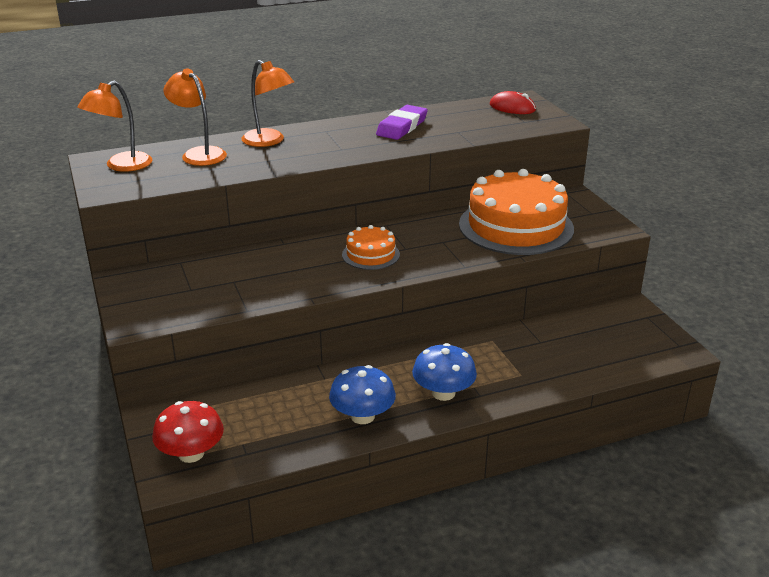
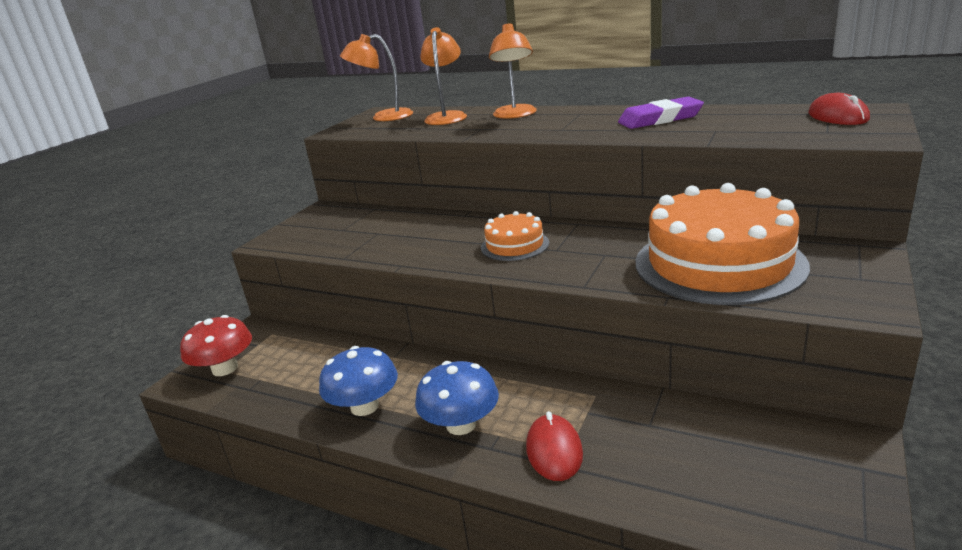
camera: 50 degrees right, 5 degrees down
none -> red mouse [526,411,583,481]

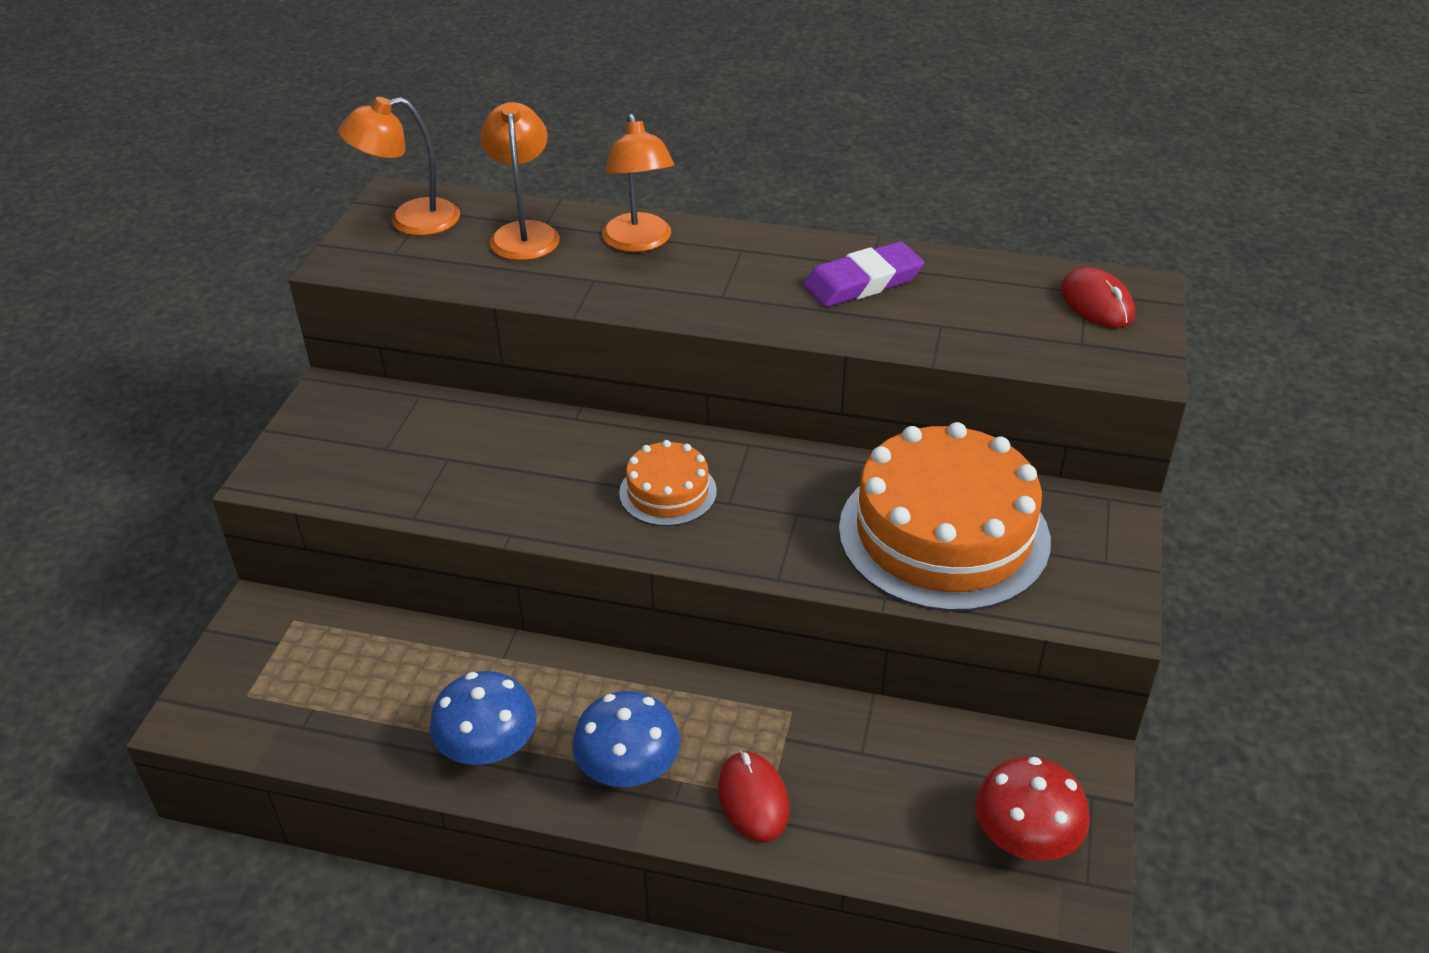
camera: 15 degrees left, 15 degrees up
red mushroom [180,315,252,376] -> red mushroom moved to [975,757,1090,861]

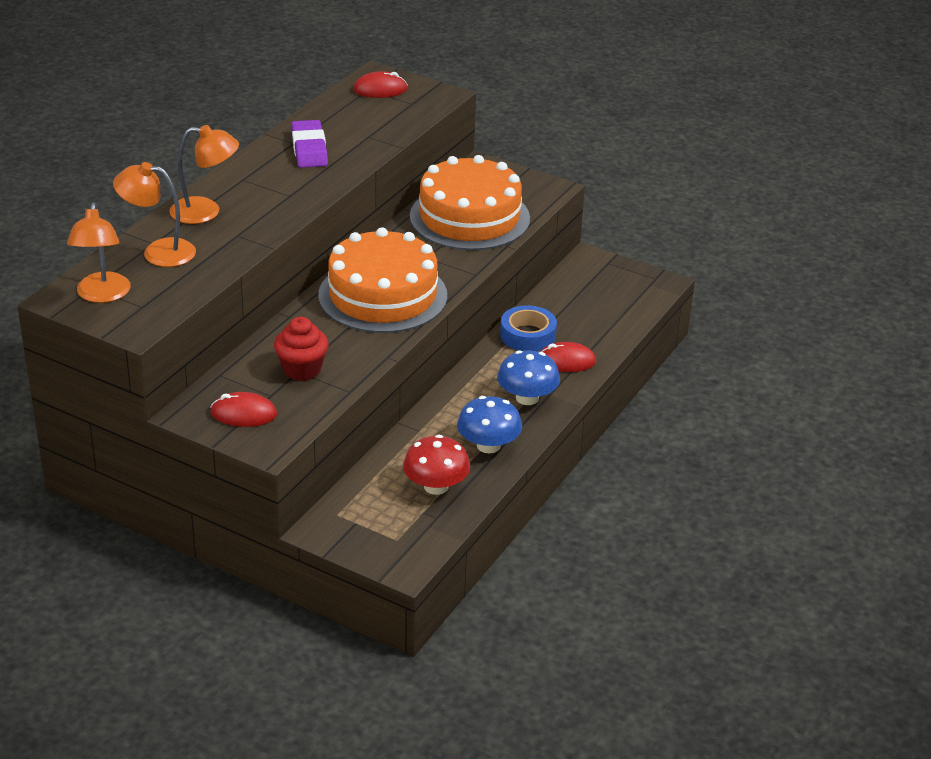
camera: 75 degrees left, 5 degrees down
orange cake [619,440,717,526] -> orange cake [318,227,447,333], size x2.08
red mushroom [975,757,1090,861] -> red mushroom moved to [403,435,470,495]
none -> red mouse [210,392,277,427]
none -> red cupcake [274,317,329,381]
none -> blue tape [500,305,557,351]

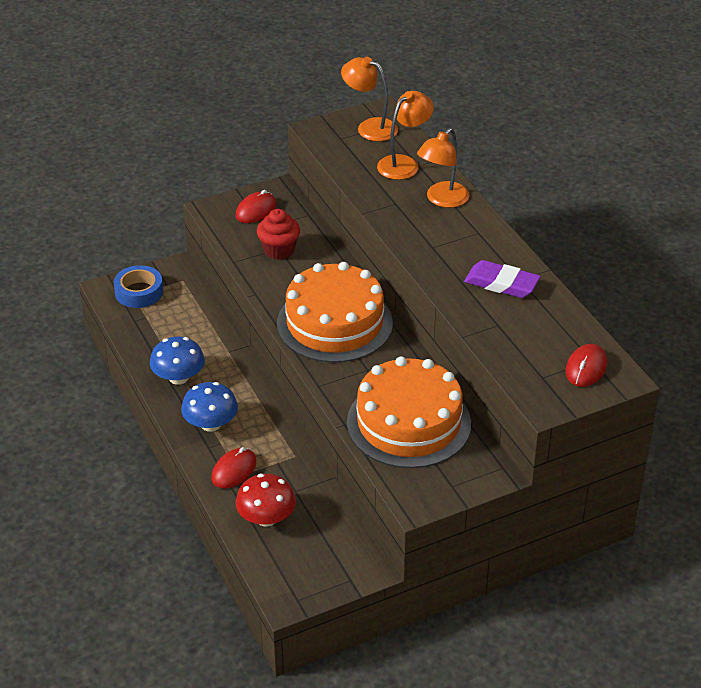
camera: 125 degrees right, 5 degrees up
red mushroom [403,435,470,495] -> red mushroom moved to [236,474,296,527]
blue tape [500,305,557,351] -> blue tape moved to [114,265,163,308]

